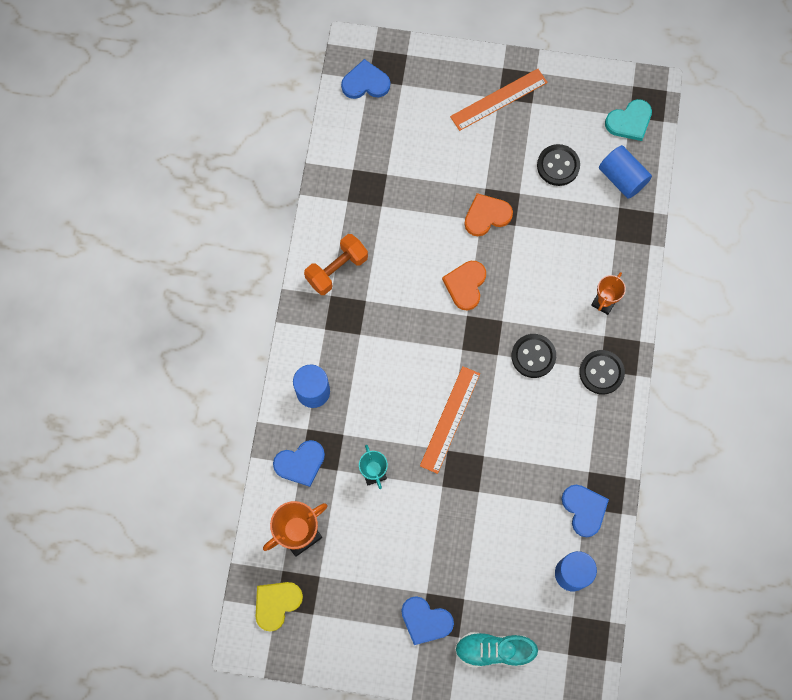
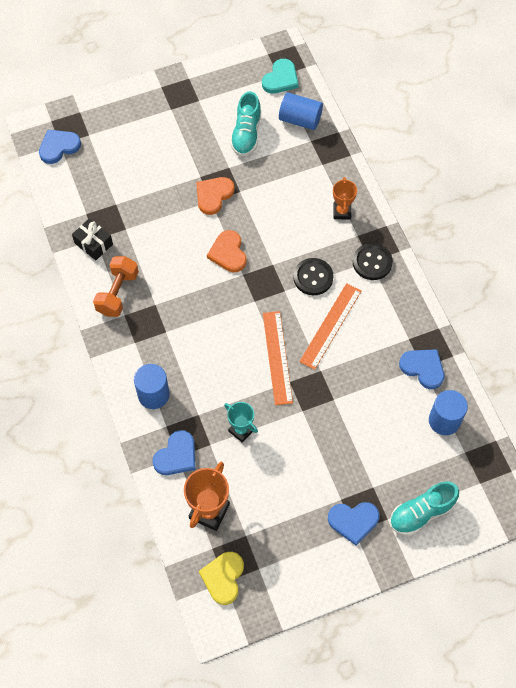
camera: 30 degrees left, 10 degrees down
orange ruler [450,69,548,131] -> orange ruler moved to [299,283,361,370]
black button [537,144,580,186] -> turquoise shoe [230,91,261,156]
none -> black gift [72,218,113,260]

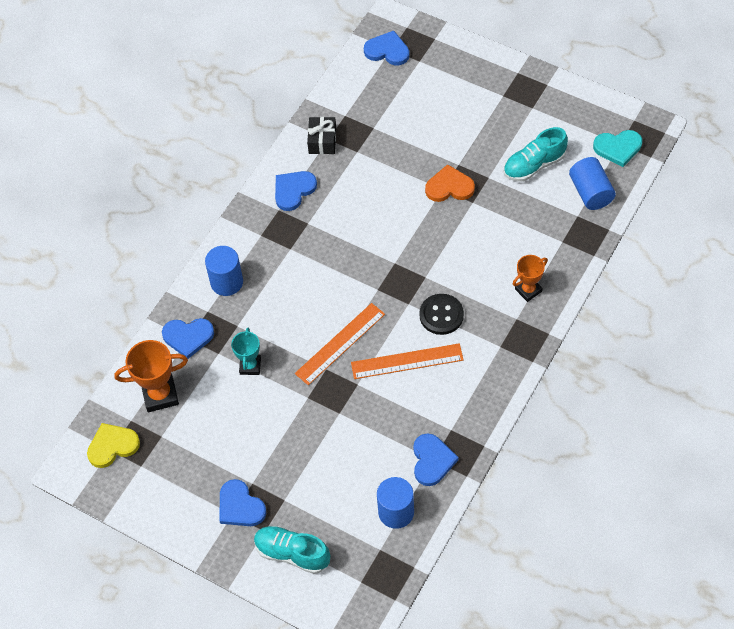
camera: 55 degrees right, 5 degrees down
orange dumbbell [93,256,139,317] -> blue heart [275,171,317,211]
orange heart [207,230,246,272] -> none
black button [353,243,393,280] -> none

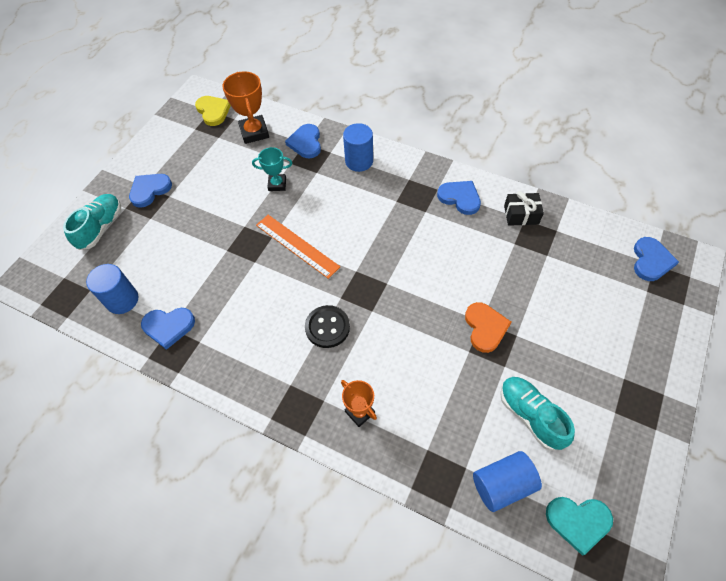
camera: 85 degrees right, 0 degrees up
orange ruler [351,343,463,379] -> none
turquoise heart [593,130,642,167] -> turquoise heart turned 75 degrees counterclockwise [546,497,613,555]

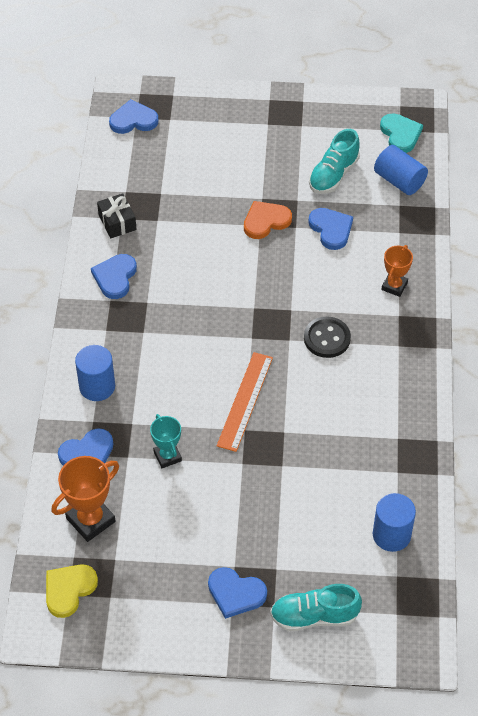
camera: 115 degrees left, 5 degrees down
blue heart [141,308,195,350] -> blue heart moved to [308,208,353,250]

